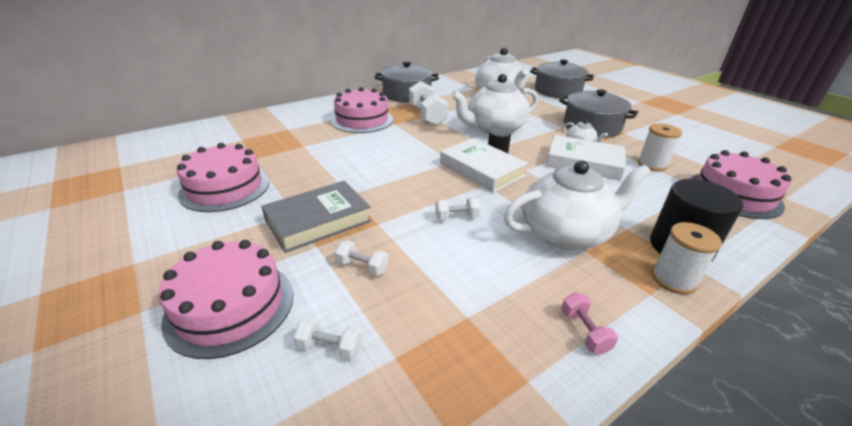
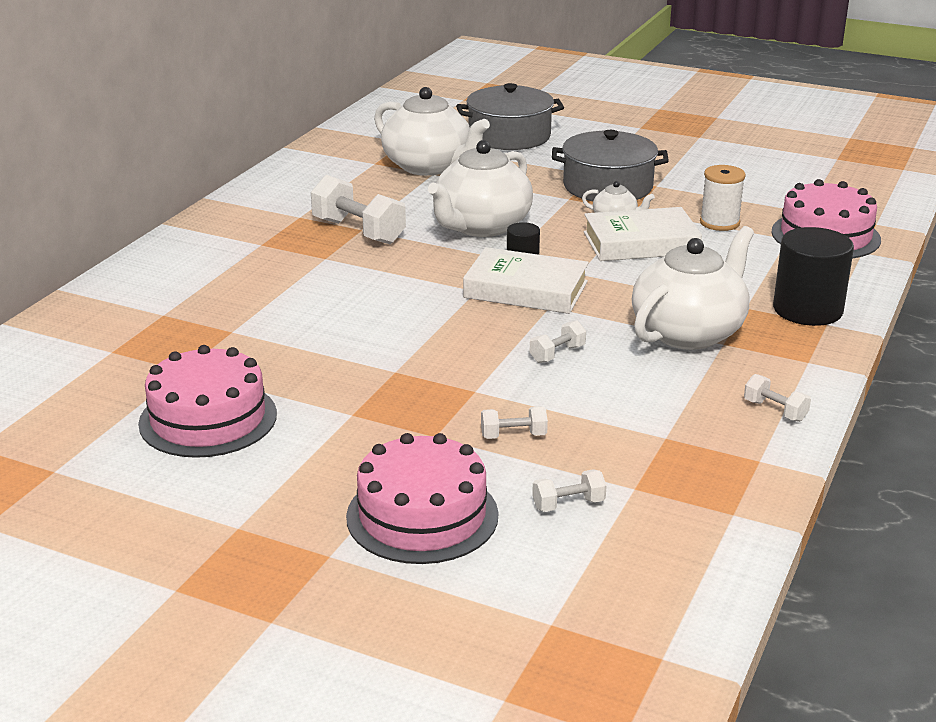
camera: 30 degrees left, 5 degrees down
grey book [261,181,371,253] -> none
pink cake [331,87,393,133] -> none
grey pot [375,62,439,103] -> none
pink dumbbell [561,292,618,354] -> white dumbbell [744,374,811,422]
white spool [651,222,722,295] -> none

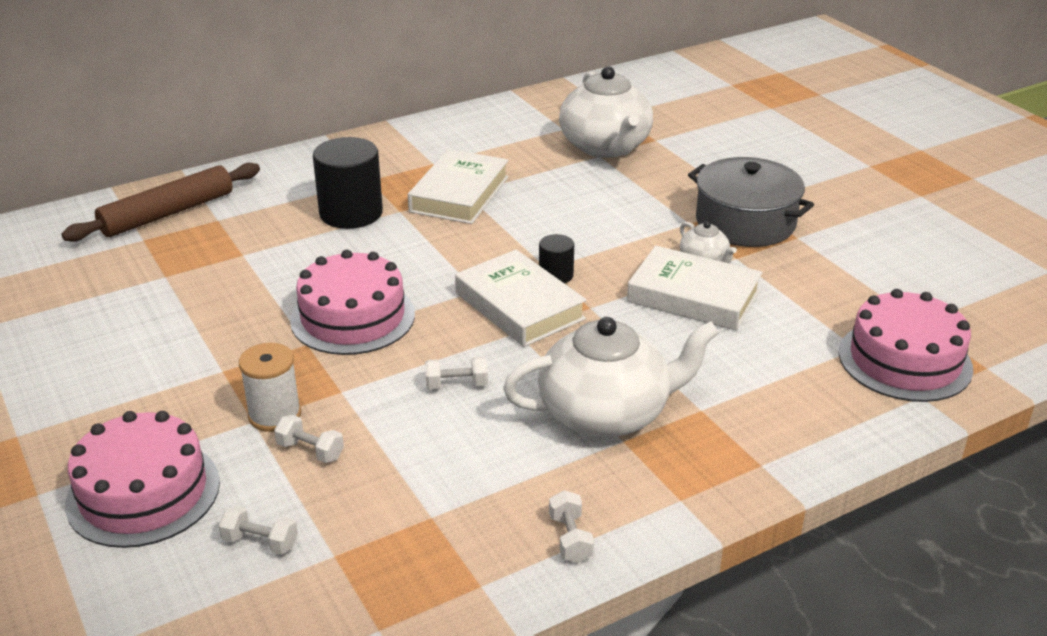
camera: 35 degrees right, 5 degrees up
pink cake [138,345,277,458] -> pink cake moved to [290,250,415,355]
white dumbbell [311,175,406,244] -> white book [408,149,509,224]
white teapot [428,140,533,237] -> none
grey pot [456,83,564,150] -> none
white spool [700,165,746,231] -> white spool moved to [239,343,301,432]
black cylinder [773,227,854,326] -> black cylinder moved to [313,137,383,229]
none -> brown rolling pin [61,163,260,242]

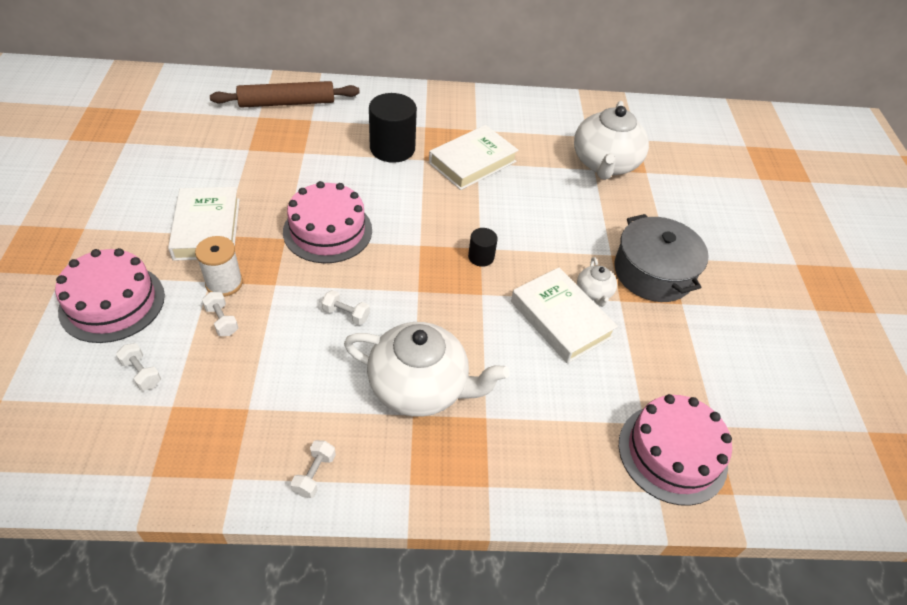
camera: 25 degrees right, 15 degrees up
white book [455,250,587,347] -> white book moved to [168,187,240,261]

